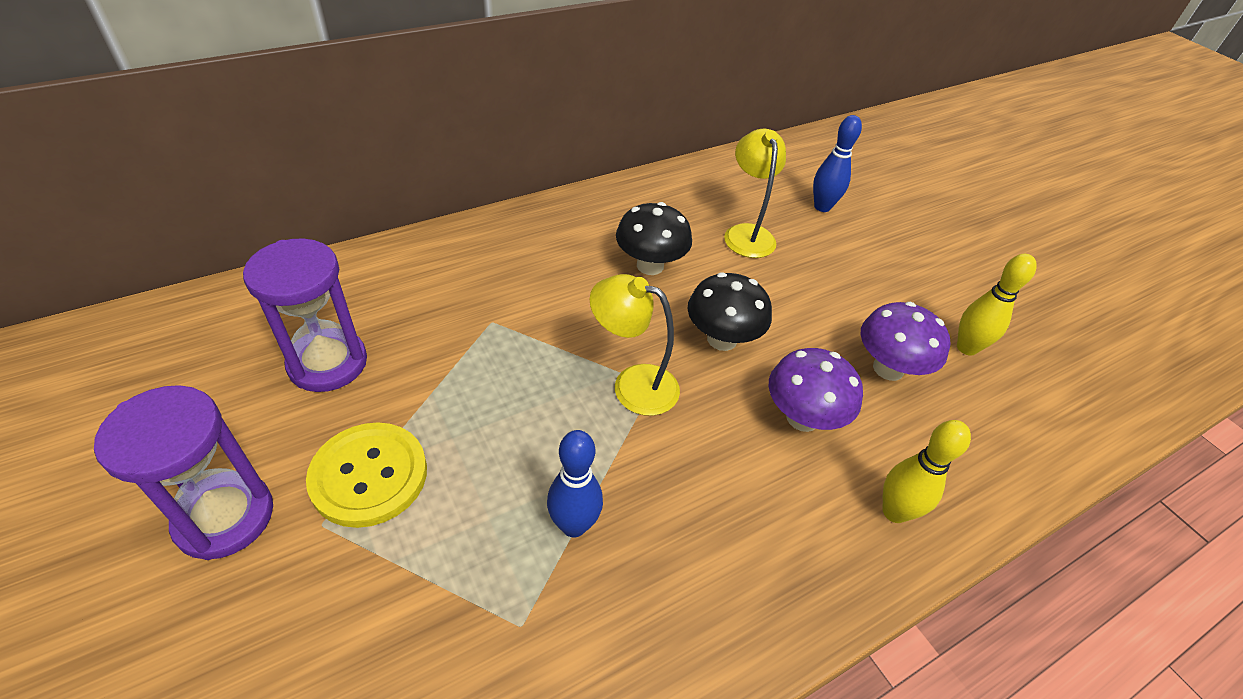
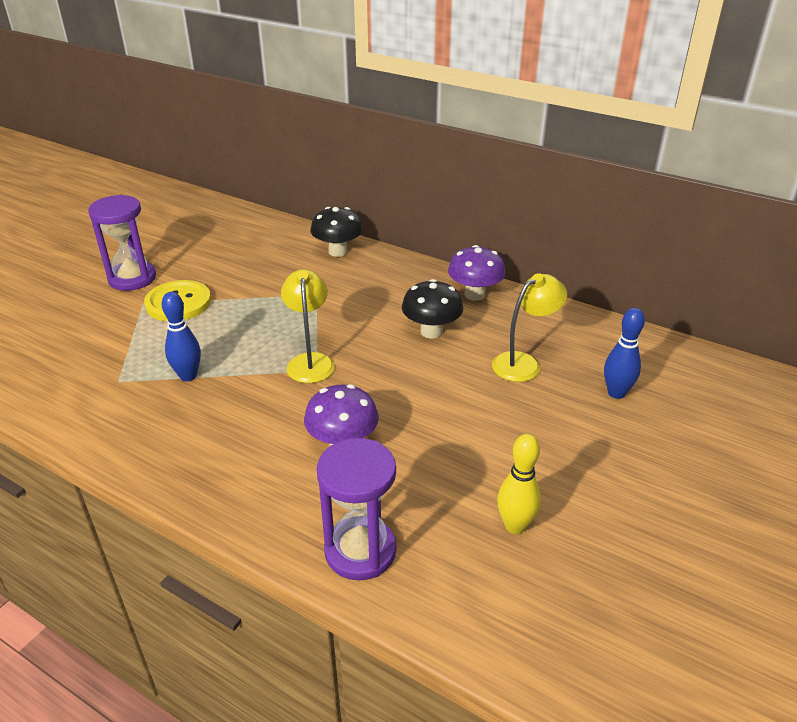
camera: 65 degrees right, 10 degrees down
purple hourglass [243,238,367,392] -> purple hourglass moved to [317,438,396,580]
black mushroom [687,272,772,351] -> black mushroom moved to [310,207,363,257]
purple mushroom [860,302,950,381] -> purple mushroom moved to [448,245,506,301]
yellow bowling pin [882,420,971,523] -> none

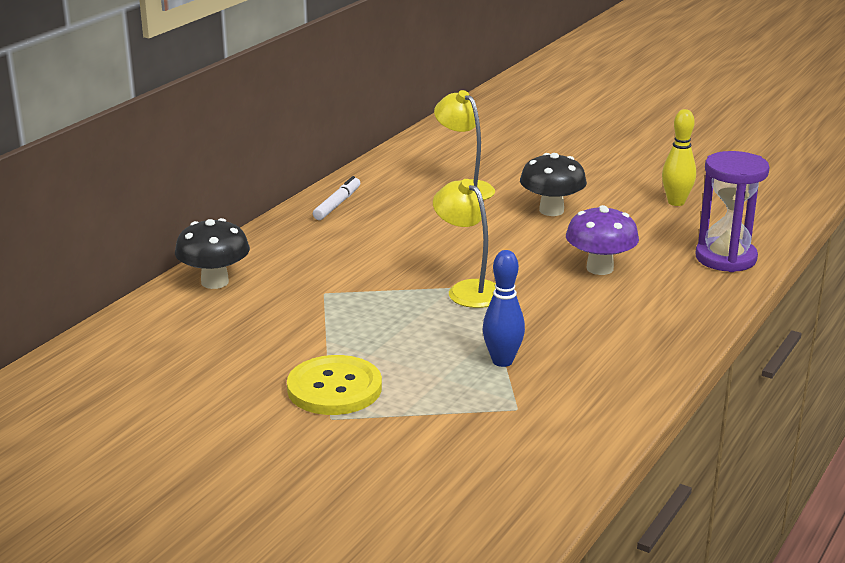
camera: 90 degrees left, 10 degrees down
purple hourglass [88,195,156,291] -> none
yellow lamp [281,269,335,383] -> yellow lamp turned 60 degrees clockwise [433,179,496,308]
black mushroom [402,279,463,339] -> black mushroom moved to [520,153,587,216]
purple mushroom [448,245,506,301] -> white marker [313,176,360,220]
blue bowling pin [604,308,645,399] -> none

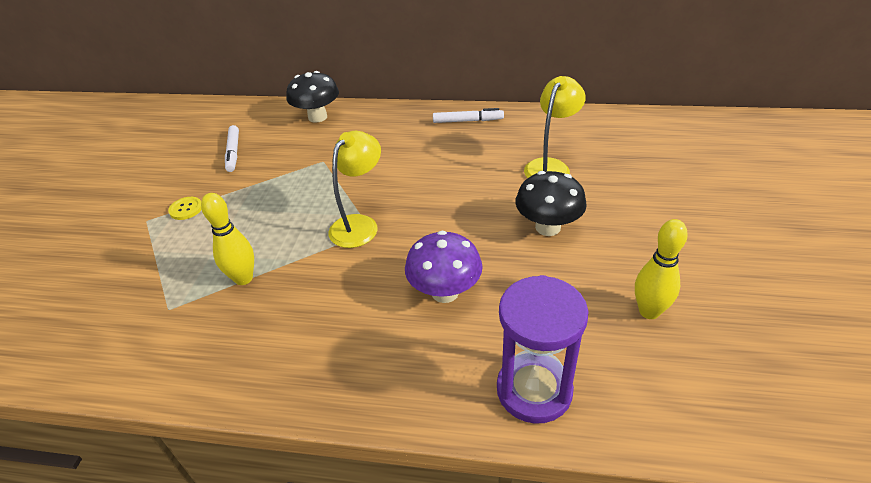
camera: 70 degrees right, 15 degrees up
yellow button [287,355,382,415] -> yellow button [168,197,201,220], size x0.47
blue bowling pin [483,250,525,367] -> yellow bowling pin [201,193,254,285]
none -> white marker [225,125,239,172]

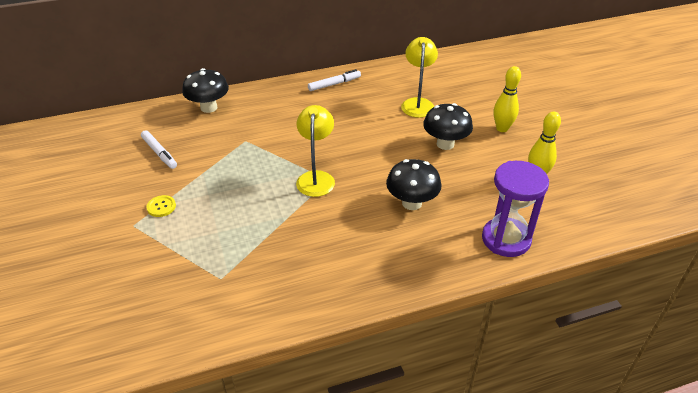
camera: 30 degrees left, 0 degrees up
yellow bowling pin [201,193,254,285] -> yellow bowling pin moved to [494,66,521,132]
purple mushroom [405,231,482,303] -> black mushroom [386,159,441,210]

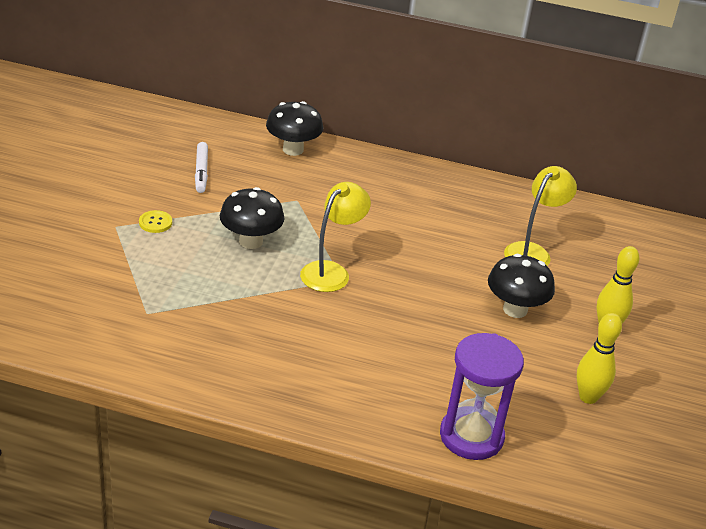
camera: 30 degrees right, 5 degrees down
white marker [308,69,361,91] -> none
black mushroom [386,159,441,210] -> black mushroom moved to [220,187,284,249]

